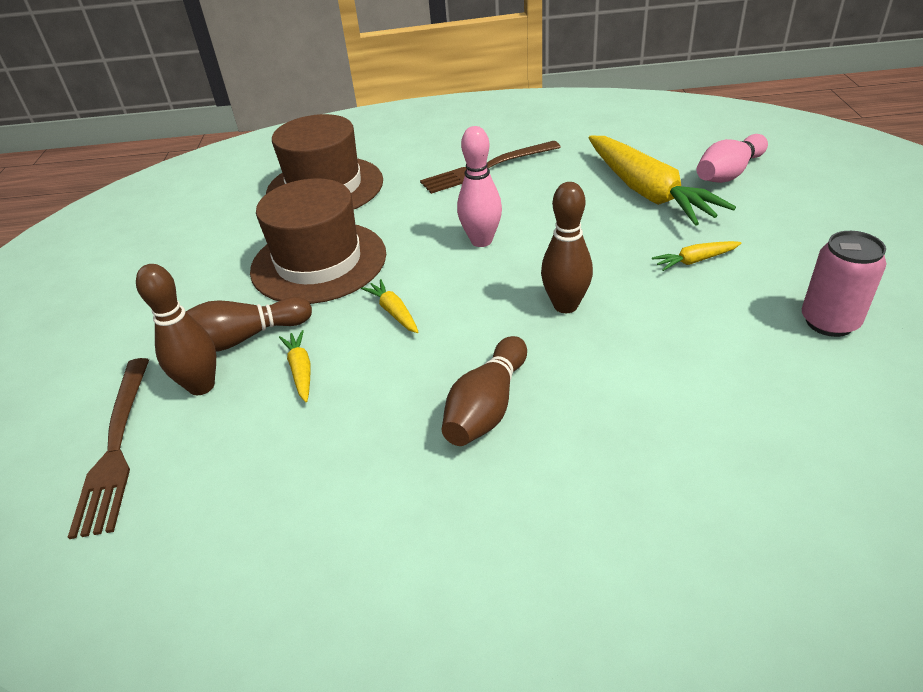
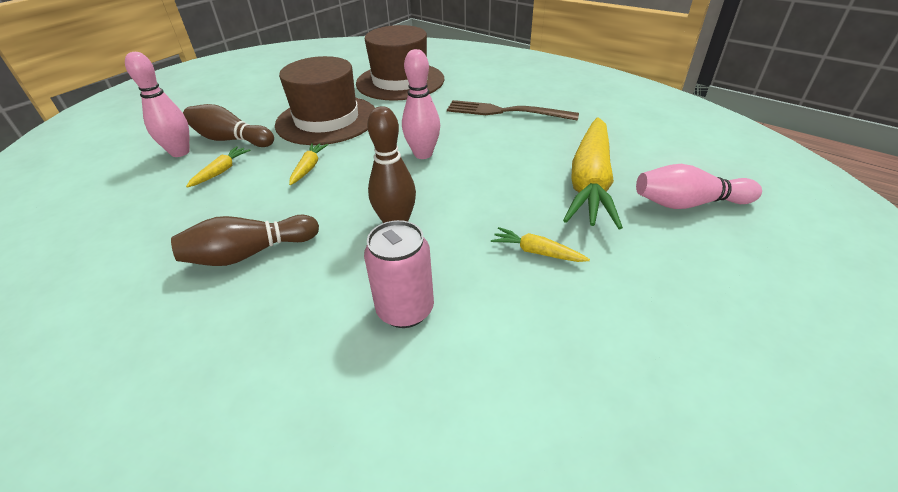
camera: 40 degrees right, 0 degrees up
brown fork [68,358,149,539] -> none
brown bowling pin [136,264,216,395] -> pink bowling pin [125,52,190,157]
pink can [802,231,886,337] -> pink can moved to [364,220,434,328]

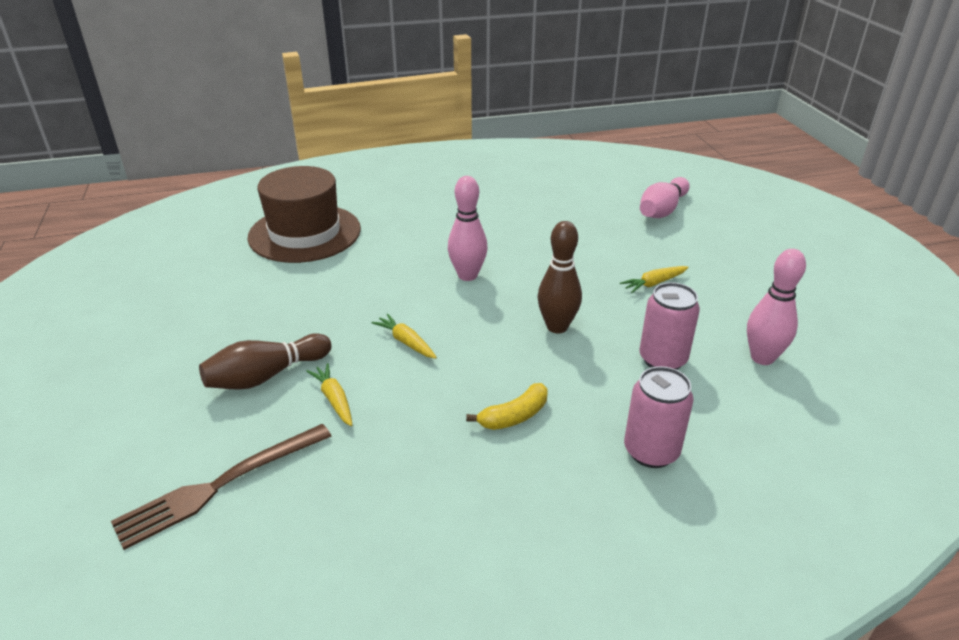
camera: 55 degrees left, 5 degrees down
pink bowling pin [125,52,190,157] -> pink bowling pin moved to [747,249,806,365]
brown bowling pin [171,215,319,266] -> yellow banana [466,383,548,430]
brown hat [275,56,375,145] -> none
brown fork [447,100,579,121] -> brown fork moved to [111,424,332,550]
yellow carrot [563,117,623,229] -> none
none -> pink can [624,366,694,468]

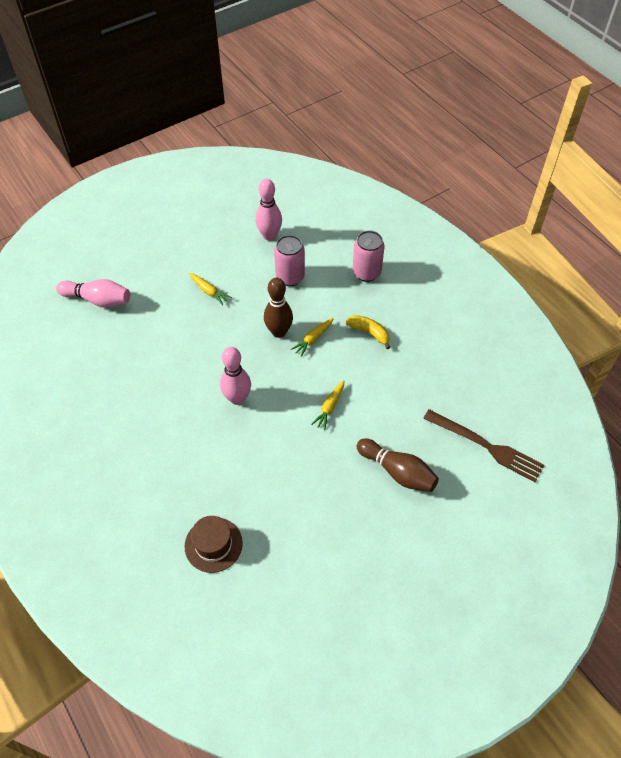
camera: 110 degrees left, 20 degrees up
brown hat [247,166,361,263] -> brown hat [185,516,243,573], size x0.55
yellow carrot [306,363,352,426] -> yellow carrot moved to [291,318,334,357]

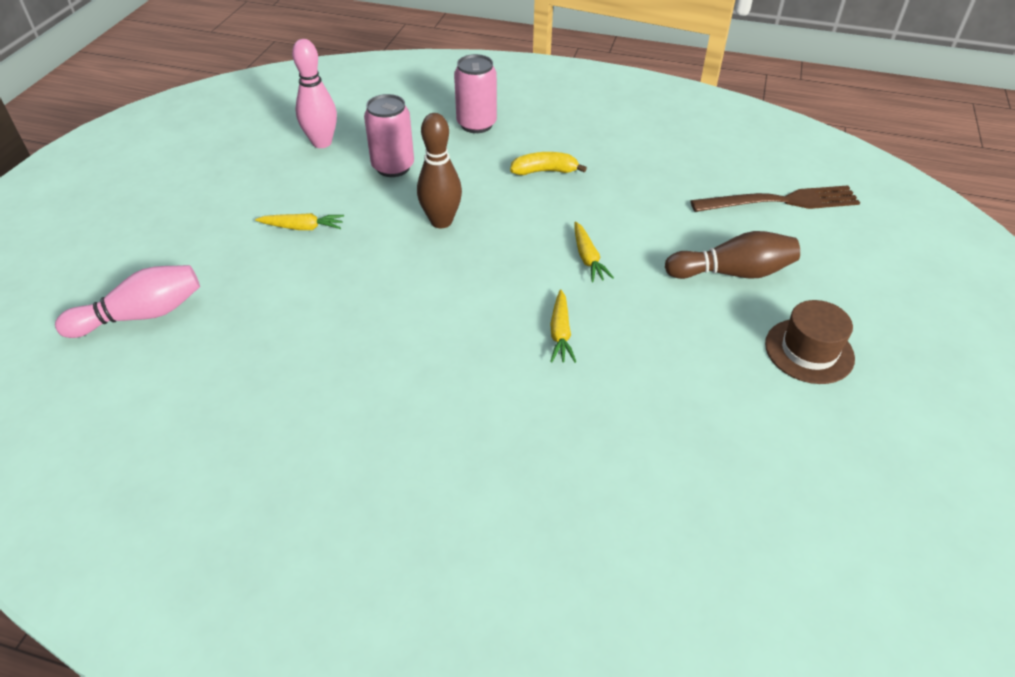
camera: 40 degrees left, 10 degrees down
brown hat [185,516,243,573] -> brown hat moved to [765,300,855,384]
pink bowling pin [220,347,251,405] -> none
yellow carrot [291,318,334,357] -> yellow carrot moved to [550,289,576,363]

